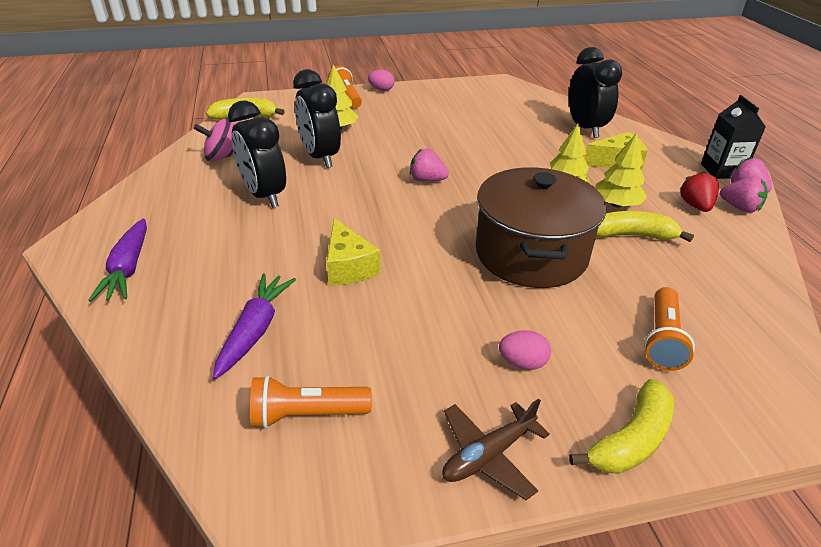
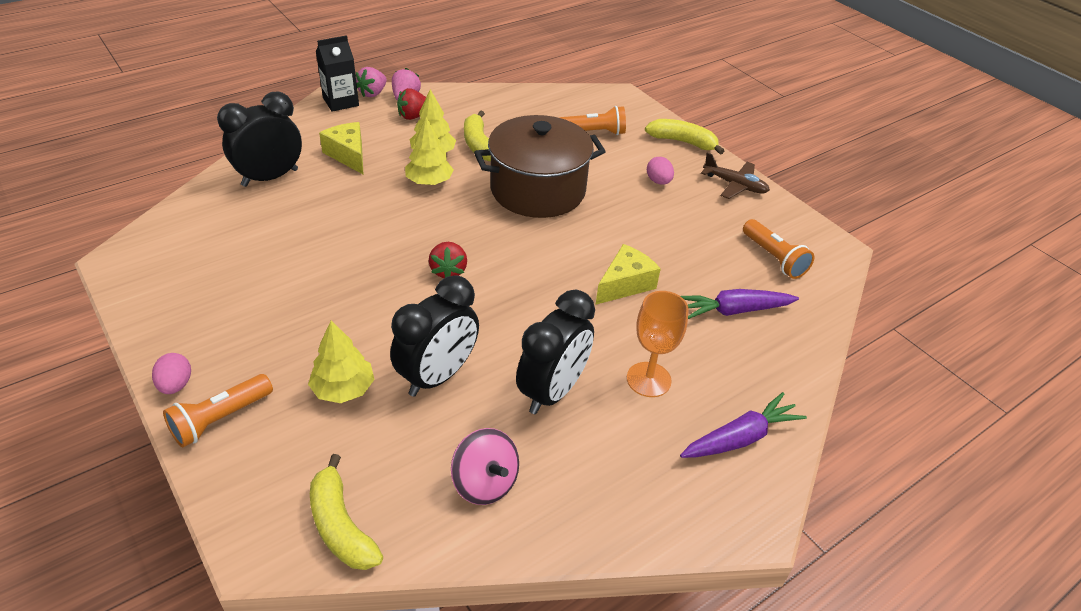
camera: 115 degrees left, 5 degrees up
pink strawberry [410,149,449,182] -> red strawberry [429,242,467,278]
none -> orange goblet [627,291,689,397]

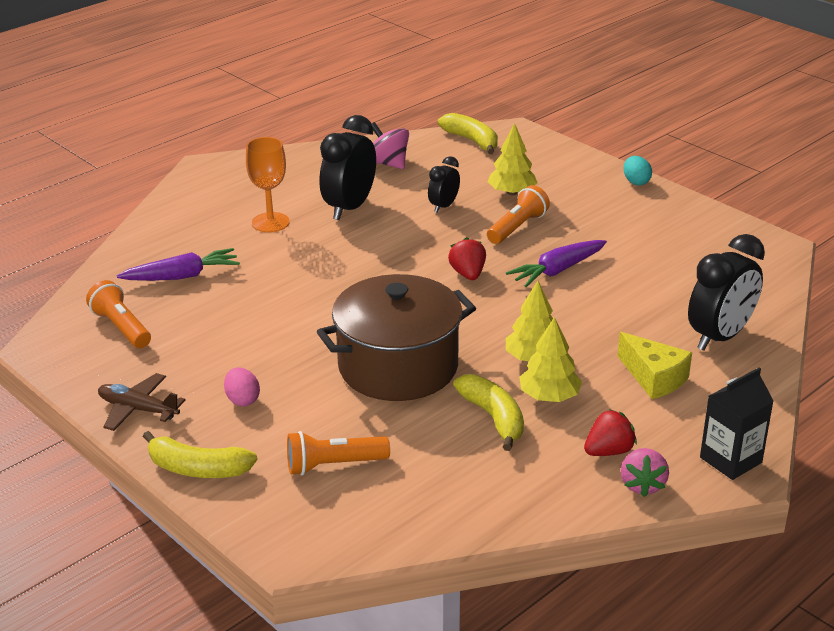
camera: 175 degrees right, 10 degrees down
pink egg [152,353,191,394] -> turquoise egg [624,156,652,185]
orange flashlight [163,374,273,447] -> orange flashlight moved to [487,185,550,244]
pink strawberry [356,67,387,97] -> none
black clock [390,275,479,397] -> black clock [428,156,460,213], size x0.55
yellow cheese [596,244,661,305] -> none
purple carrot [680,392,807,458] -> purple carrot moved to [506,240,607,287]

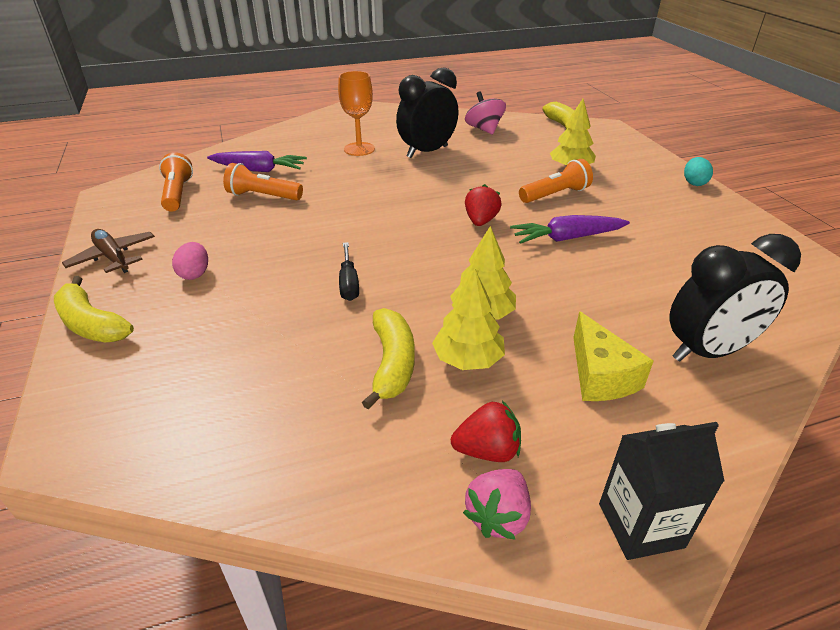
camera: 25 degrees right, 5 degrees up
orange flashlight [287,431,390,476] -> orange flashlight moved to [223,163,303,200]
brown pot [317,274,476,401] -> black screwdriver [339,242,359,301]
black clock [428,156,460,213] -> none

